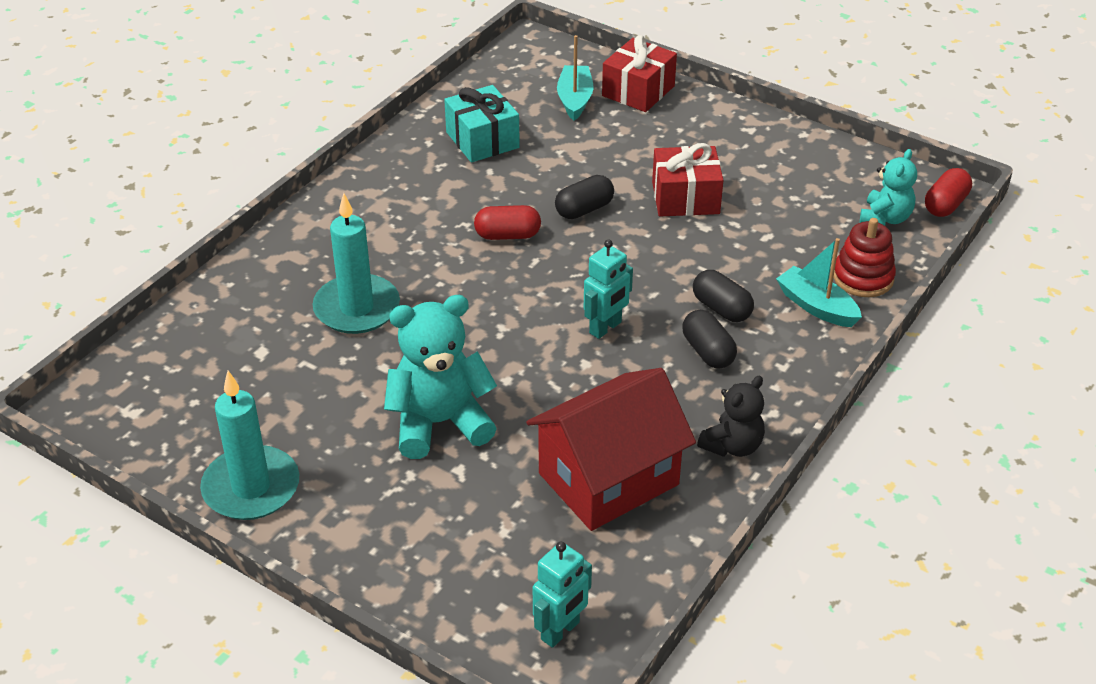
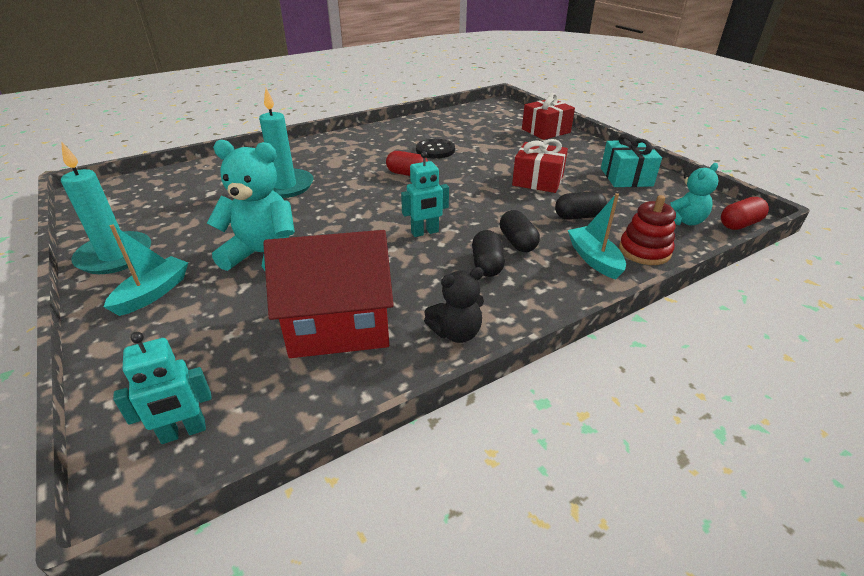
camera: 25 degrees right, 5 degrees down
turquoise gift [444,85,520,163] -> turquoise gift moved to [601,133,662,187]
black capsule [555,175,614,219] -> black capsule moved to [555,191,607,220]
turquoise boat [557,35,594,121] -> turquoise boat moved to [104,224,188,316]
none -> black button [416,139,455,159]

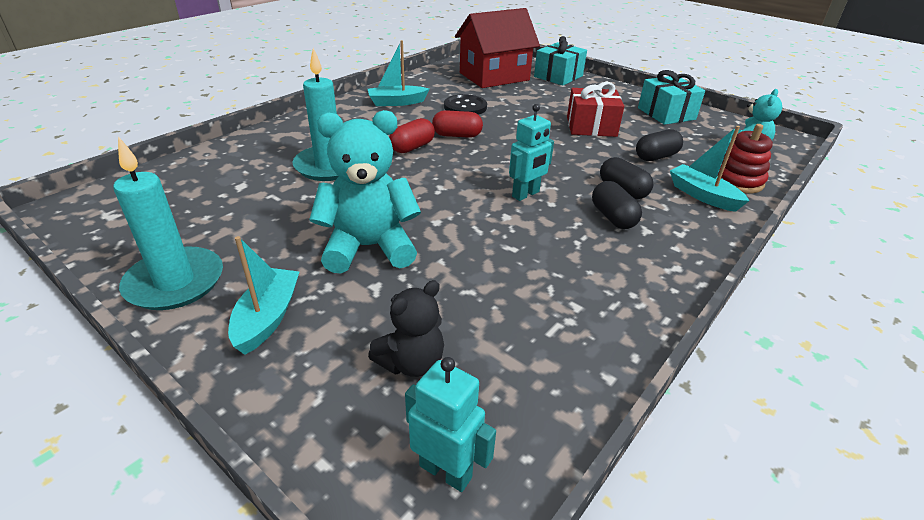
camera: 20 degrees left, 0 degrees up
turquoise robot [113,332,212,444] -> turquoise robot turned 105 degrees counterclockwise [405,357,496,492]
red house [263,230,394,358] -> red house moved to [455,8,540,88]
black teddy bear [424,267,484,343] -> black teddy bear moved to [368,280,444,377]
red gift [522,93,575,140] -> turquoise gift [534,36,587,85]
red capsule [721,197,769,230] -> red capsule moved to [389,118,435,153]
none -> turquoise boat [368,40,429,106]

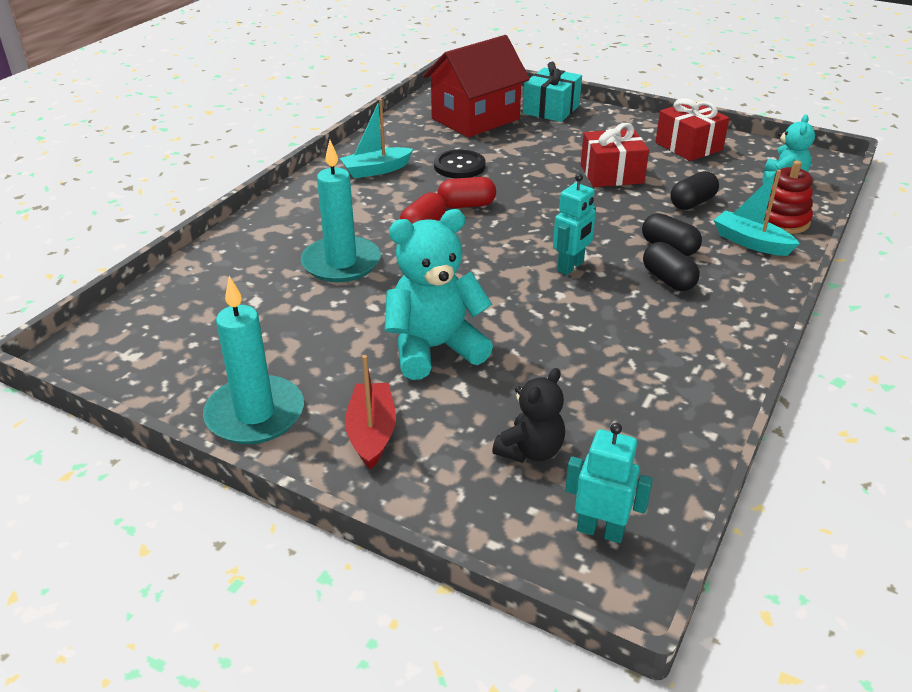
camera: 10 degrees left, 0 degrees up
turquoise boat [228,236,299,355] -> red boat [345,355,396,470]
turquoise gift [638,70,705,125] -> red gift [655,98,729,161]

